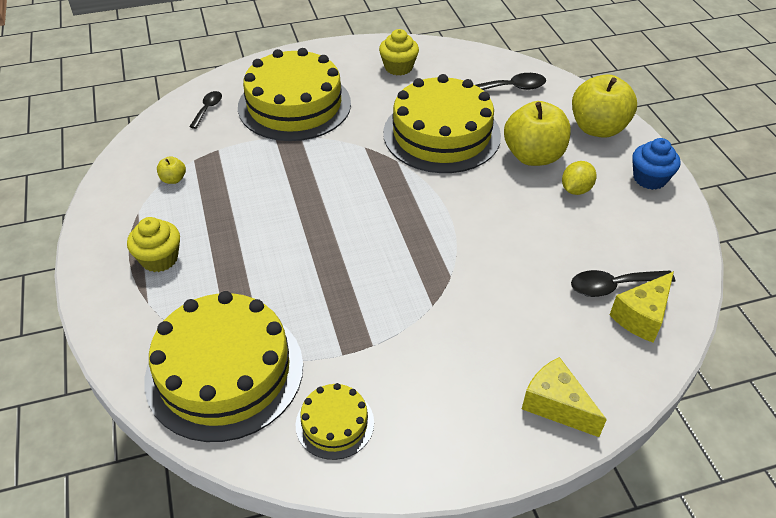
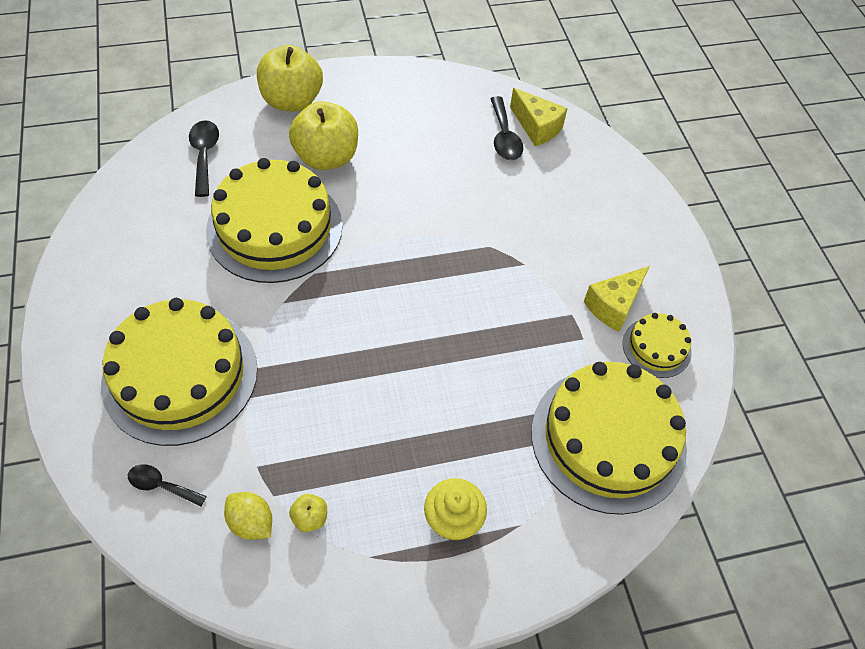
camera: 90 degrees left, 10 degrees up
yellow cupcake [379,29,419,76] -> none
yellow cheese [522,357,607,437] -> yellow cheese moved to [584,266,650,332]
yellow lemon [562,161,596,195] -> yellow lemon moved to [224,492,272,540]
blue cupcake [632,138,681,190] -> none

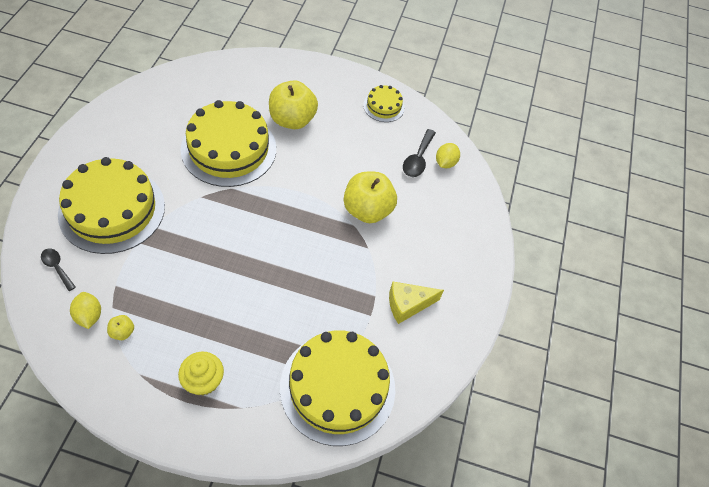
camera: 25 degrees right, 0 degrees up
black spoon [189,120,219,197] -> none
yellow apple [257,45,323,112] -> yellow apple moved to [344,172,397,223]
yellow cheese [510,88,568,146] -> yellow lemon [436,143,460,168]
yellow cake [623,313,692,378] -> yellow cake moved to [363,85,405,122]

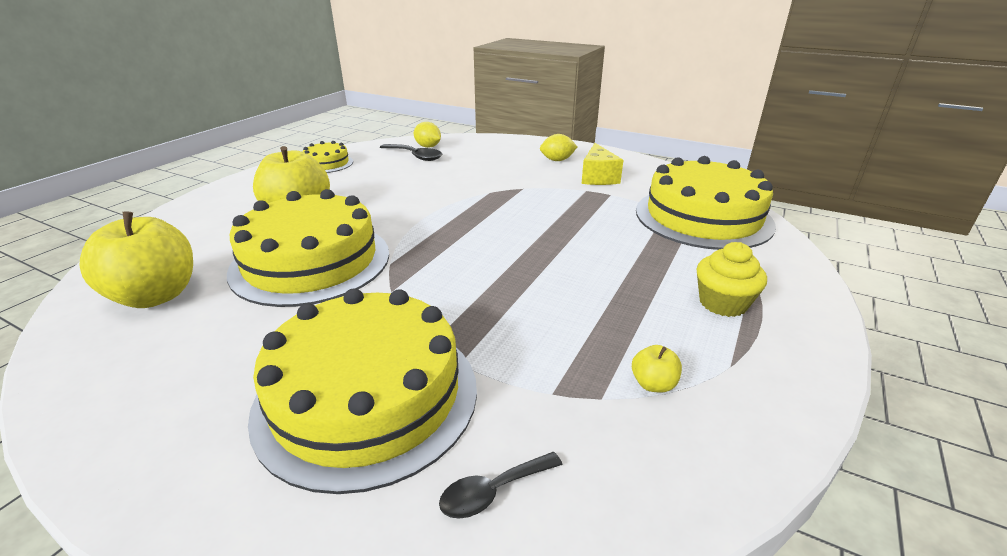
camera: 70 degrees left, 25 degrees down
yellow lemon [70,292,101,329] -> yellow lemon moved to [540,134,577,161]
yellow apple [344,172,397,223] -> yellow apple moved to [80,211,193,308]

